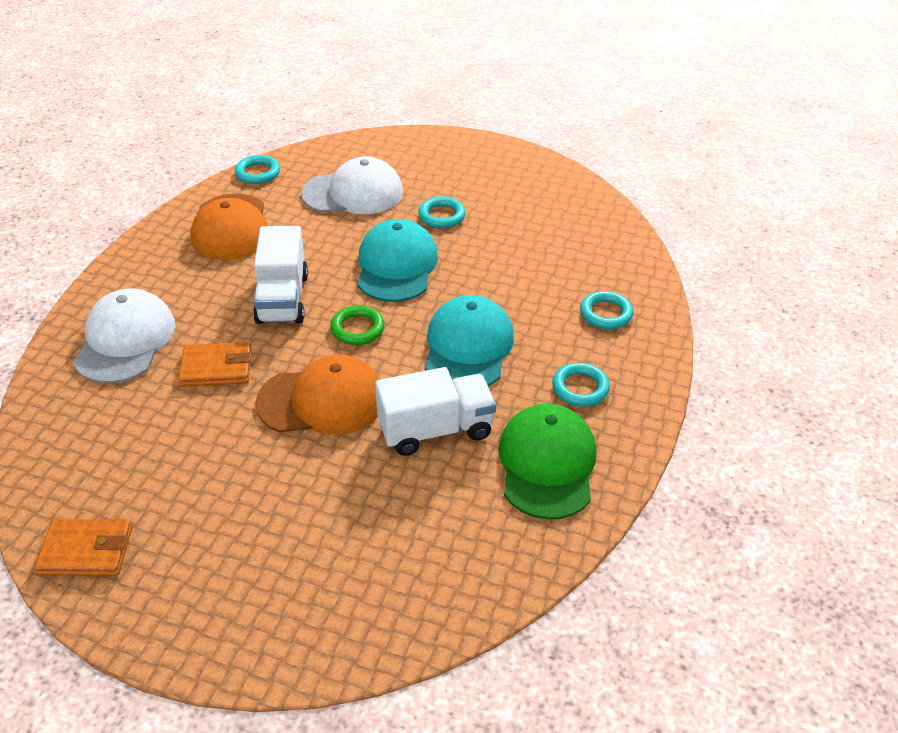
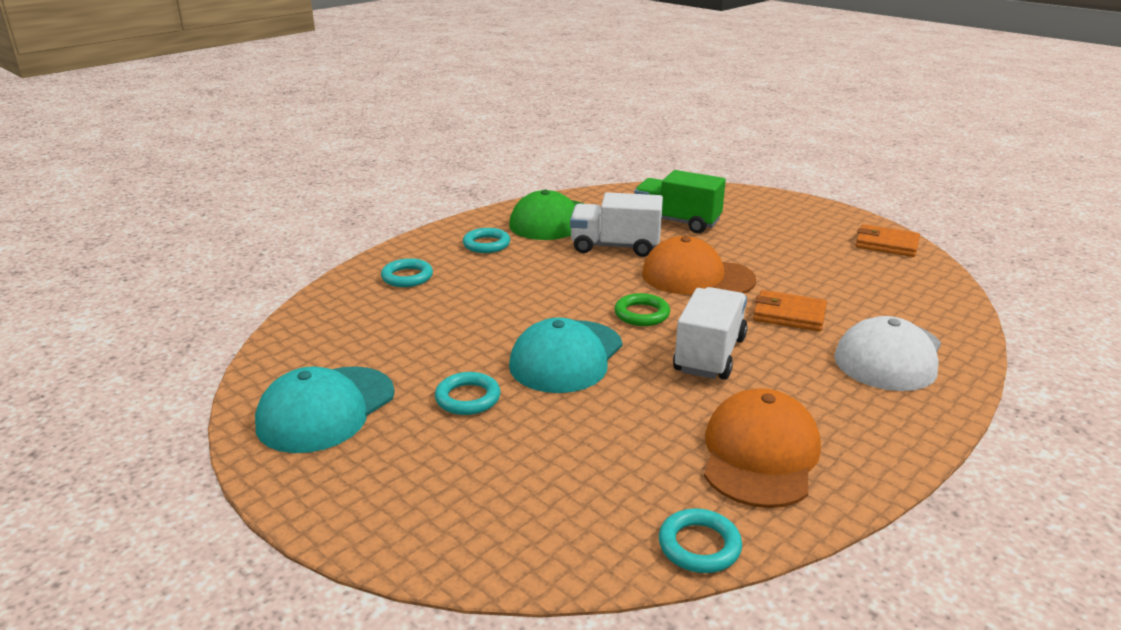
camera: 155 degrees left, 15 degrees down
white cap [301,156,403,214] -> none
turquoise cap [425,295,514,386] -> turquoise cap moved to [255,366,395,453]
none -> green truck [634,170,726,233]

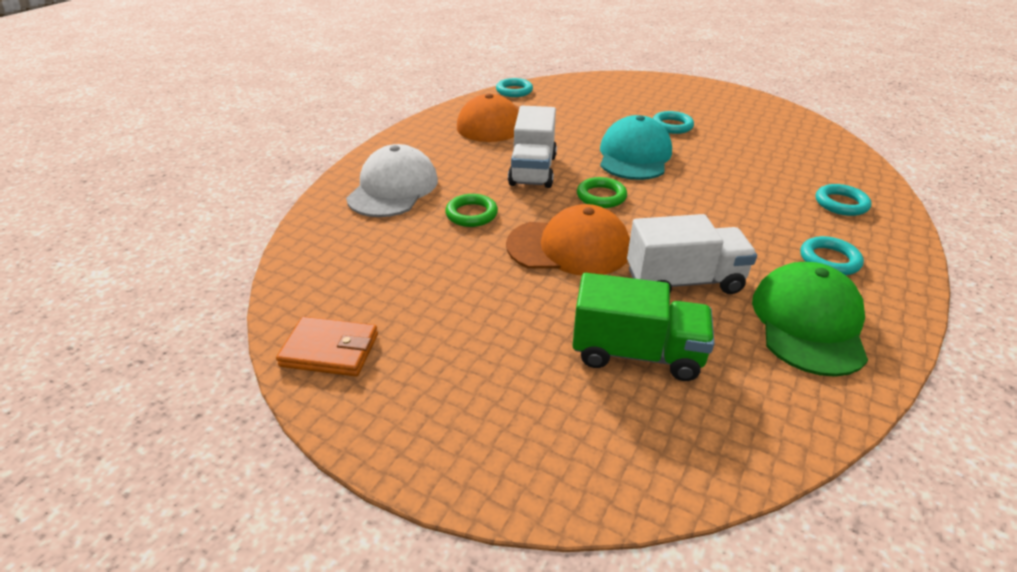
camera: 165 degrees right, 10 degrees up
turquoise cap [255,366,395,453] -> none
orange wallet [753,290,827,331] -> green ring [445,194,498,227]

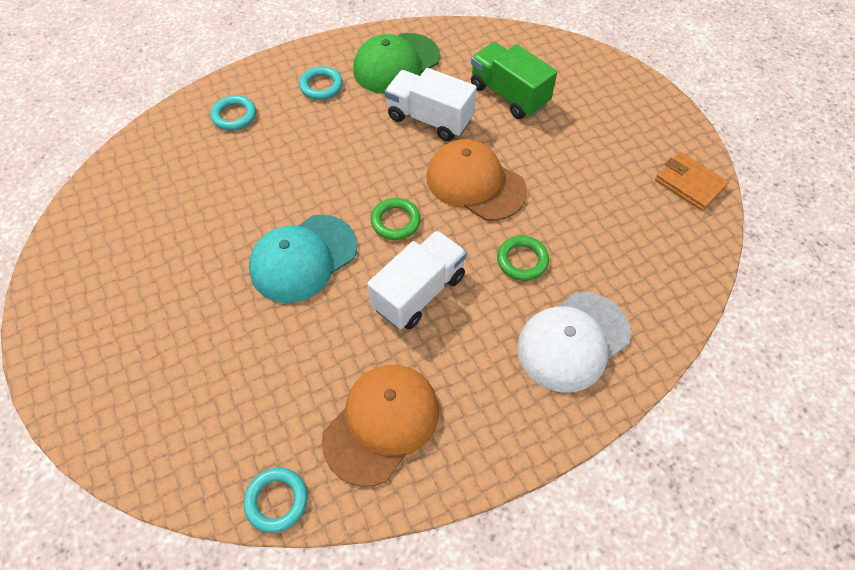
camera: 145 degrees left, 20 degrees up
turquoise ring [653,111,694,134] -> none

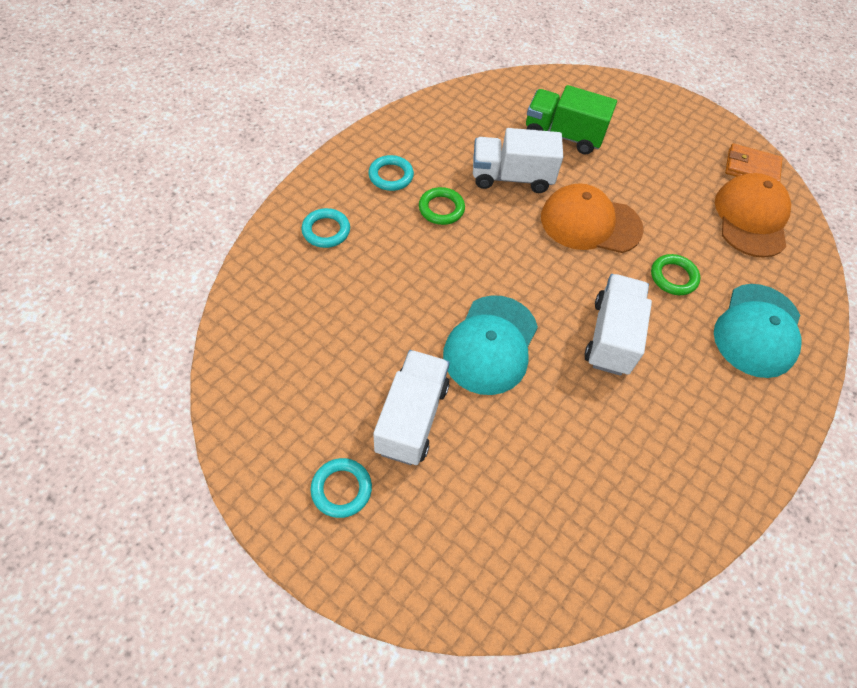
camera: 30 degrees left, 0 degrees up
turquoise ring [244,468,308,533] -> turquoise ring moved to [311,458,372,518]
orange cap [322,365,439,487] -> orange cap moved to [715,173,791,258]
green cap [353,33,440,94] -> none
green ring [371,198,421,240] -> green ring moved to [419,187,465,225]
white cap [517,292,631,393] -> turquoise cap [714,284,802,378]
none -> white truck [373,350,450,465]

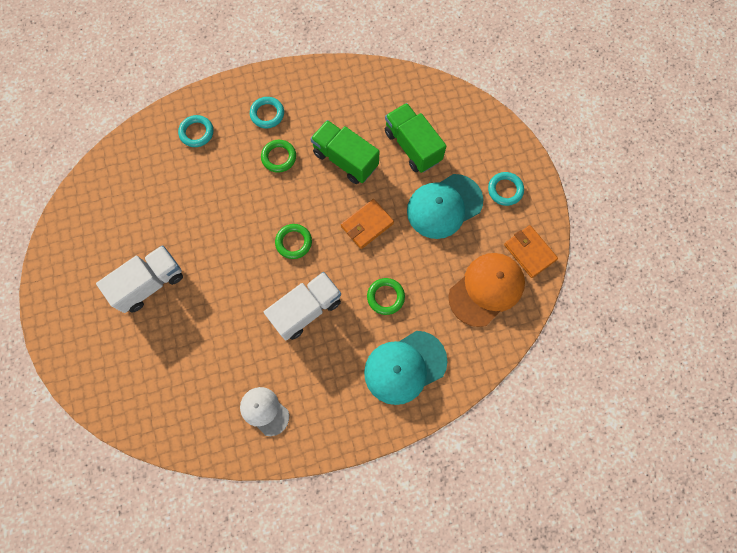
camera: 40 degrees right, 15 degrees up
turquoise ring [311,458,372,518] -> turquoise ring moved to [488,172,524,206]
turquoise cap [443,295,538,395] -> turquoise cap moved to [407,174,483,239]
white truck [473,128,563,193] -> green truck [310,120,379,184]
orange cap [541,183,644,253] -> orange wallet [341,199,394,249]
none -> white cap [240,387,289,436]
none -> green ring [275,224,312,259]

